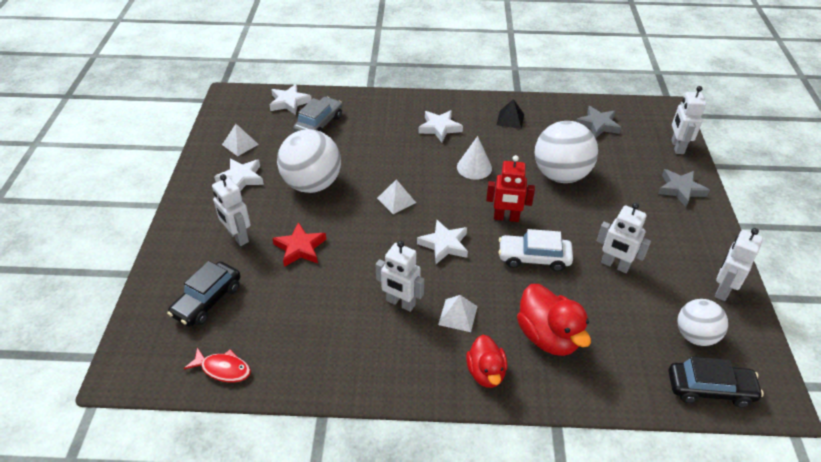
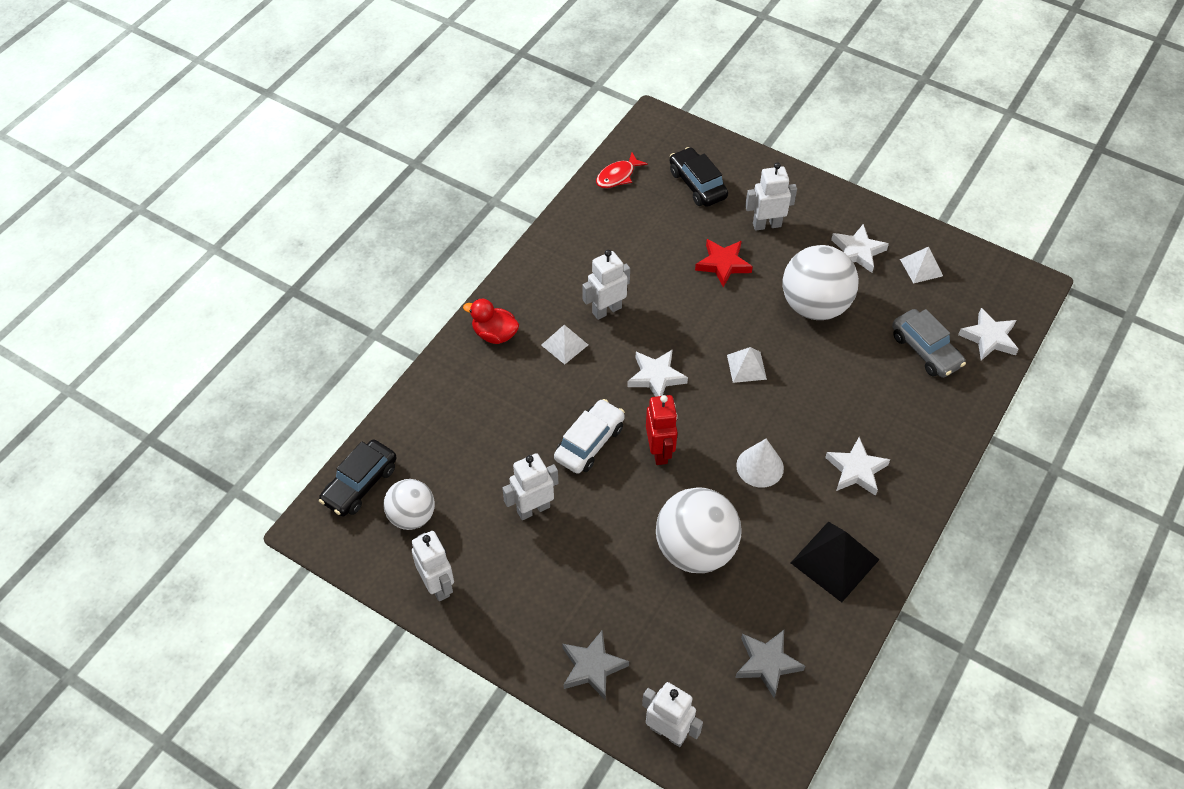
camera: 120 degrees right, 10 degrees up
red robot [486,155,535,222] -> red robot turned 135 degrees clockwise [646,395,678,465]
black pyramid [497,99,524,129] -> black pyramid [791,522,880,602], size x1.68
red duck [517,284,591,356] -> none

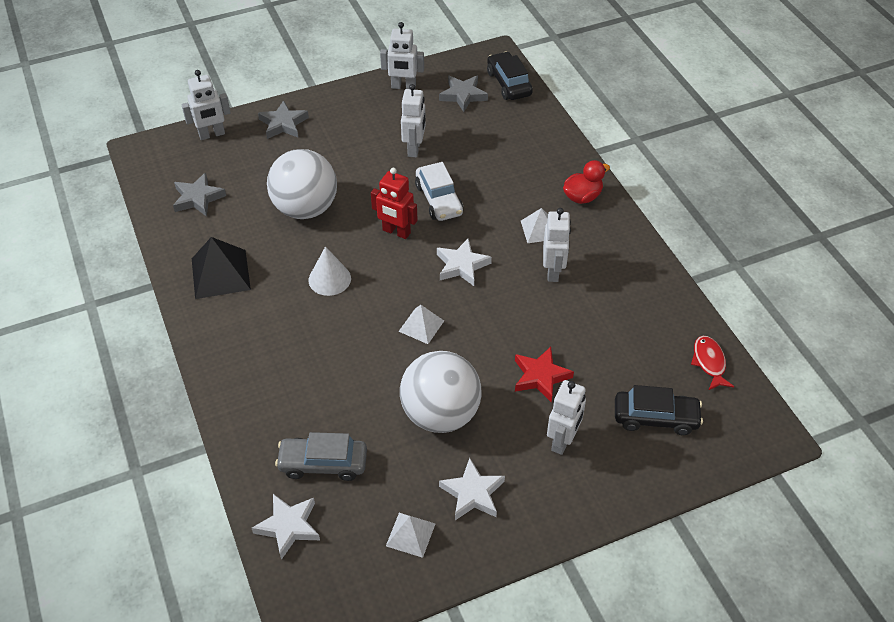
camera: 125 degrees right, 5 degrees down
white ball [383,479,435,530] -> grey star [439,75,488,112]
white star [825,437,891,496] -> none

